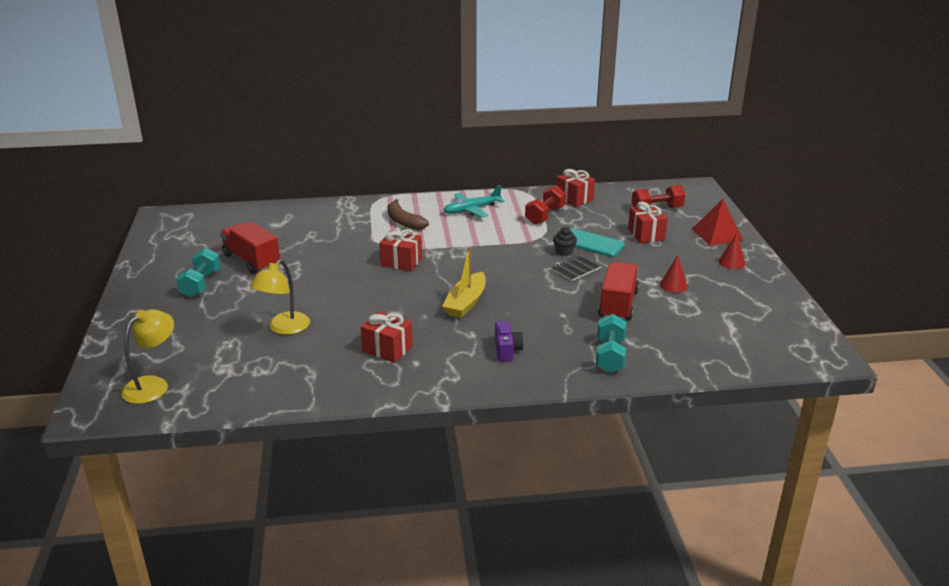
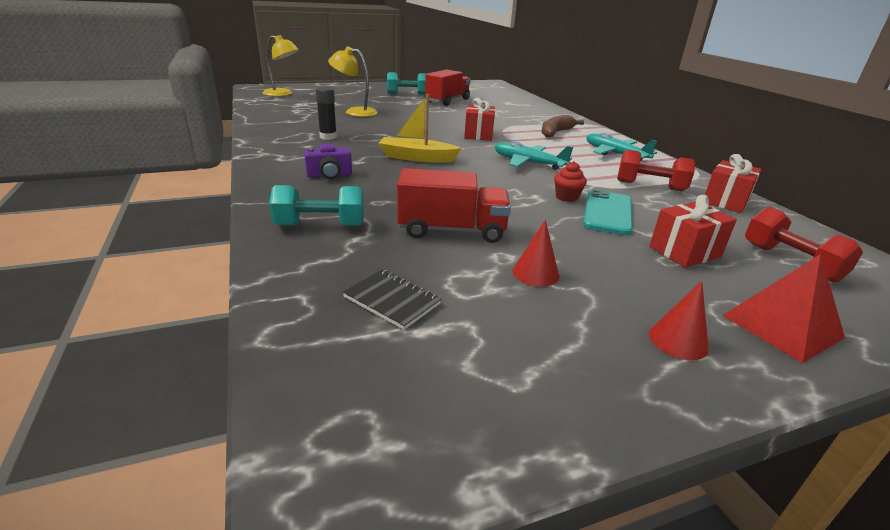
camera: 75 degrees right, 0 degrees up
red gift [361,311,413,363] -> black glue stick [315,87,337,140]
black notebook [552,255,602,281] -> black notebook moved to [343,270,441,330]
black cupcake [553,227,577,256] -> red cupcake [554,161,587,202]
none -> turquoise plane [495,141,573,170]

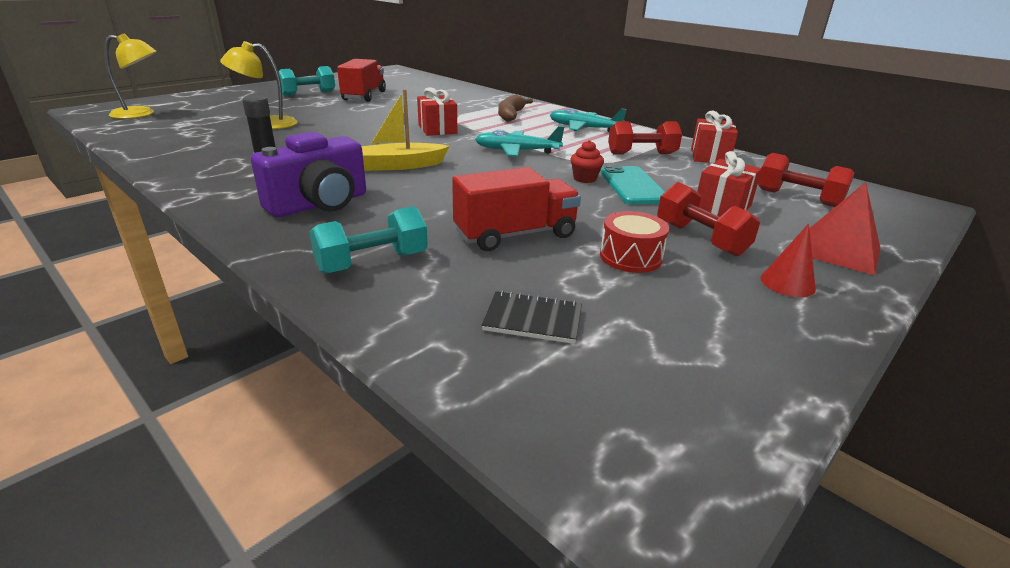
camera: 25 degrees left, 0 degrees up
purple camera [304,144,352,179] -> purple camera [251,132,366,217], size x1.81
red cone [512,220,559,287] -> red drum [600,211,669,273]
none -> red dumbbell [657,182,760,257]

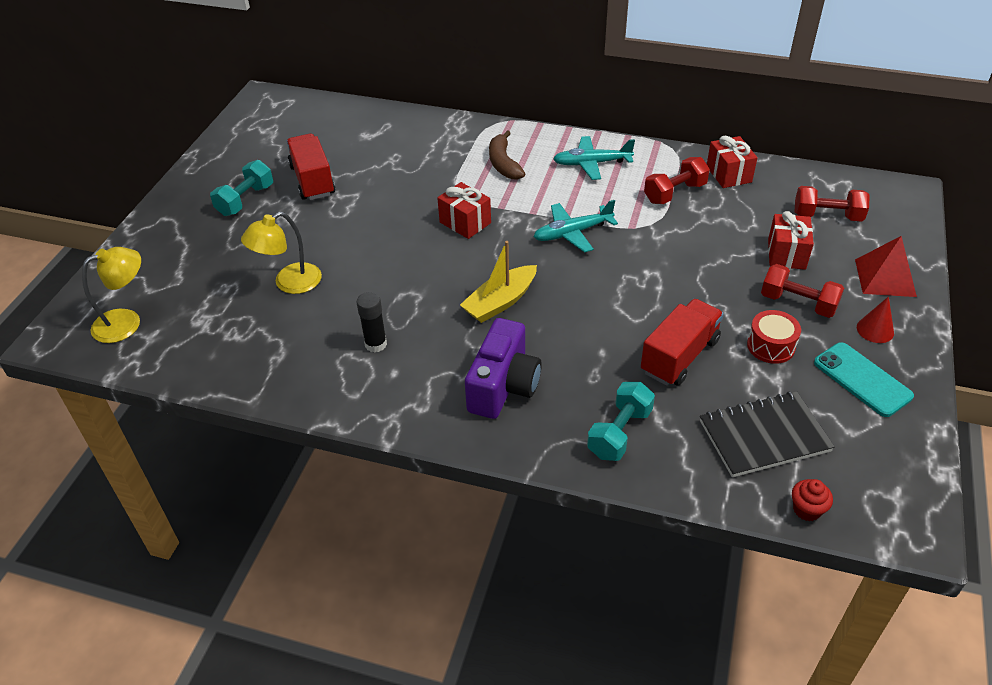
camera: 25 degrees left, 15 degrees up
black notebook [482,291,582,344] -> black notebook [700,391,835,477], size x1.75
red cupcake [570,140,604,183] -> red cupcake moved to [792,479,833,521]
turquoise phone [600,165,664,205] -> turquoise phone moved to [814,342,914,417]

